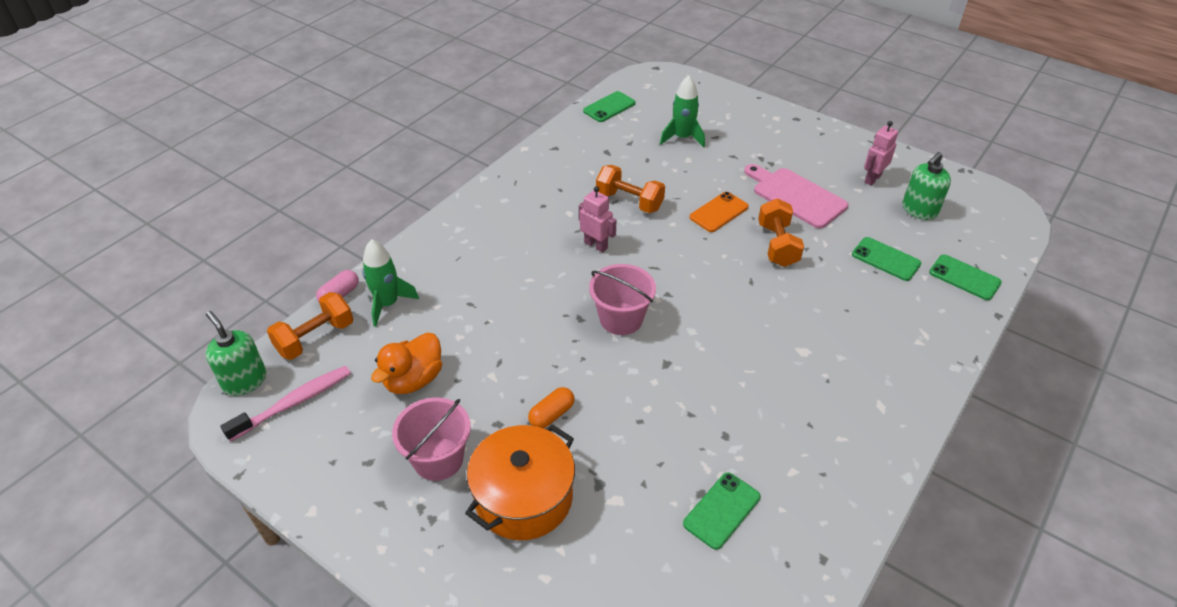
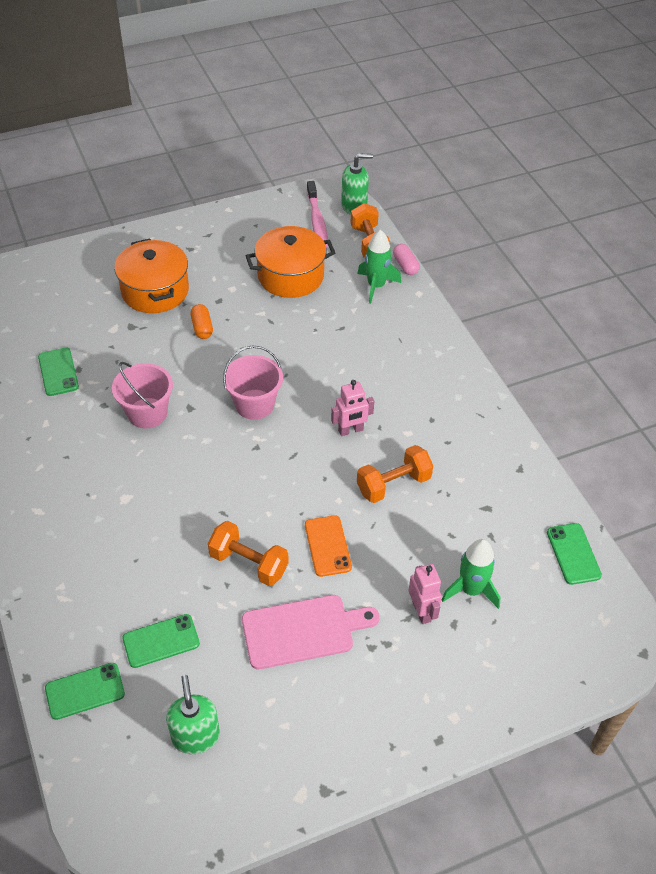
camera: 120 degrees right, 5 degrees up
orange duck [371,333,442,394] -> orange pot [246,226,335,298]
pink bucket [392,397,471,481] -> pink bucket moved to [112,362,173,428]
pink robot [864,121,898,186] -> pink robot moved to [408,564,442,624]

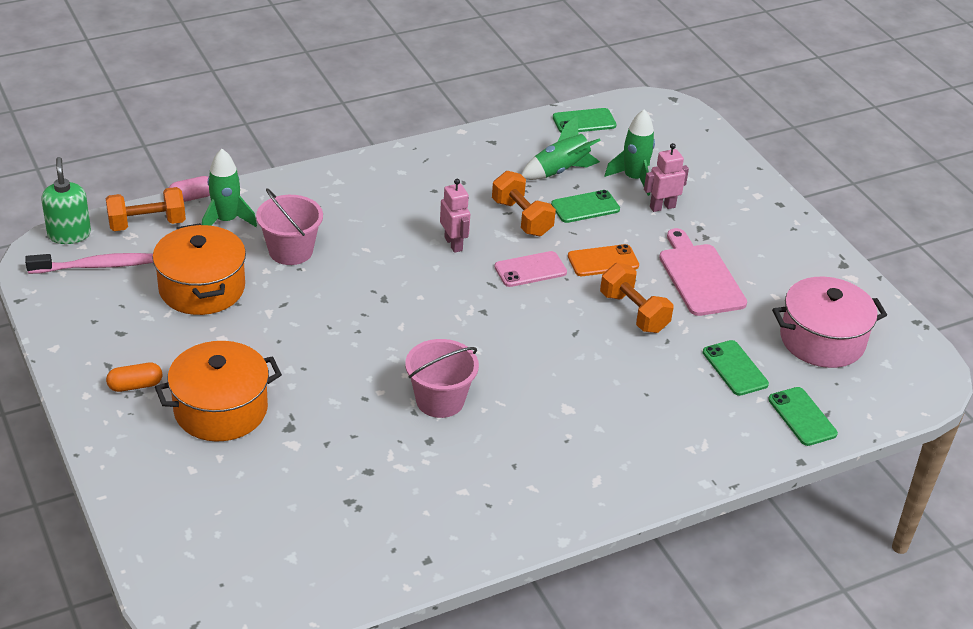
camera: 95 degrees left, 10 degrees down
green phone [38,347,79,396] -> green phone moved to [551,190,620,223]
green soap dispenser [166,675,220,754] -> pink pot [772,277,887,368]
orange capsule [191,304,213,339] -> orange capsule moved to [106,363,162,392]
orange dumbbell [208,521,289,586] -> orange dumbbell turned 60 degrees counterclockwise [600,263,674,333]
pink bucket [223,346,283,420] -> pink bucket moved to [256,188,323,265]
none -> pink phone [494,251,567,287]
none -> green rocket [521,115,601,180]

